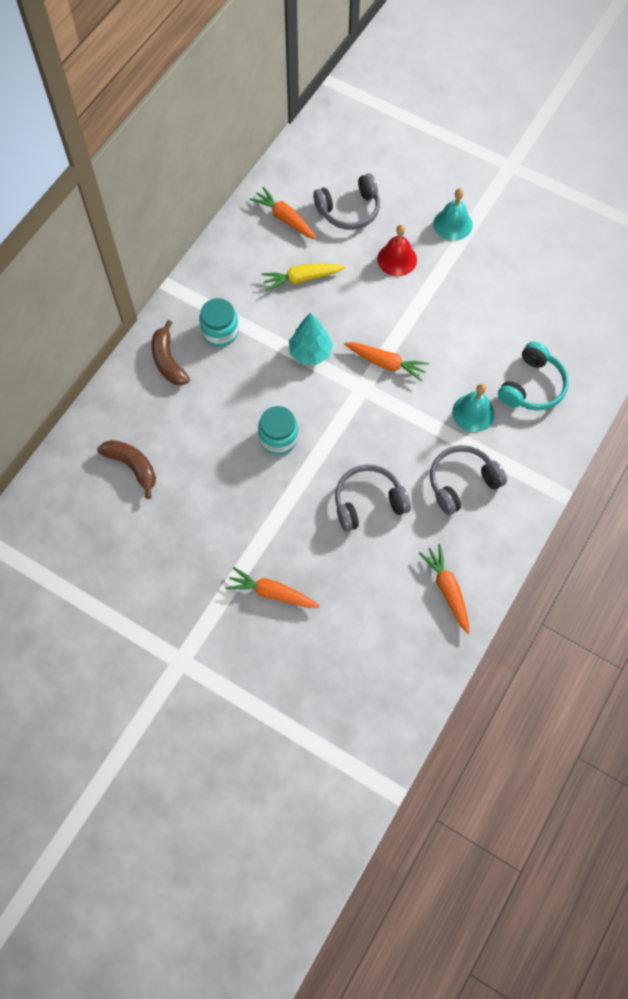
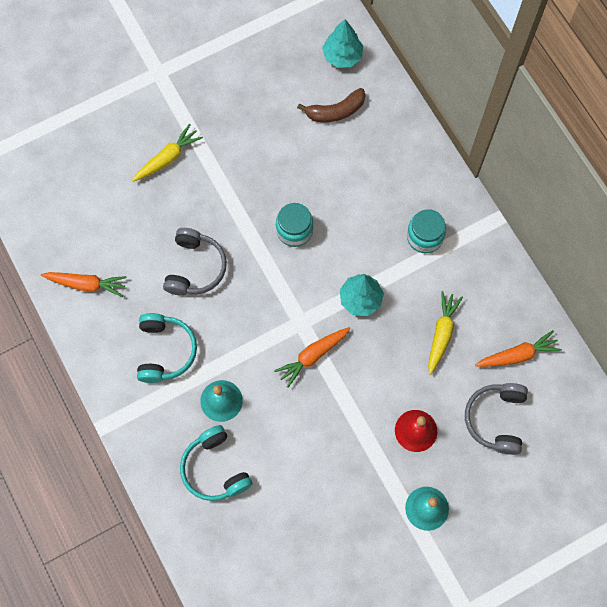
camera: 120 degrees right, 5 degrees up
brown banana [152,320,190,386] -> none
orange carrot [226,567,320,608] -> yellow carrot [132,124,203,182]
grey headphones [430,445,507,515] -> turquoise headphones [137,313,197,383]
none -> turquoise tree [322,19,363,68]

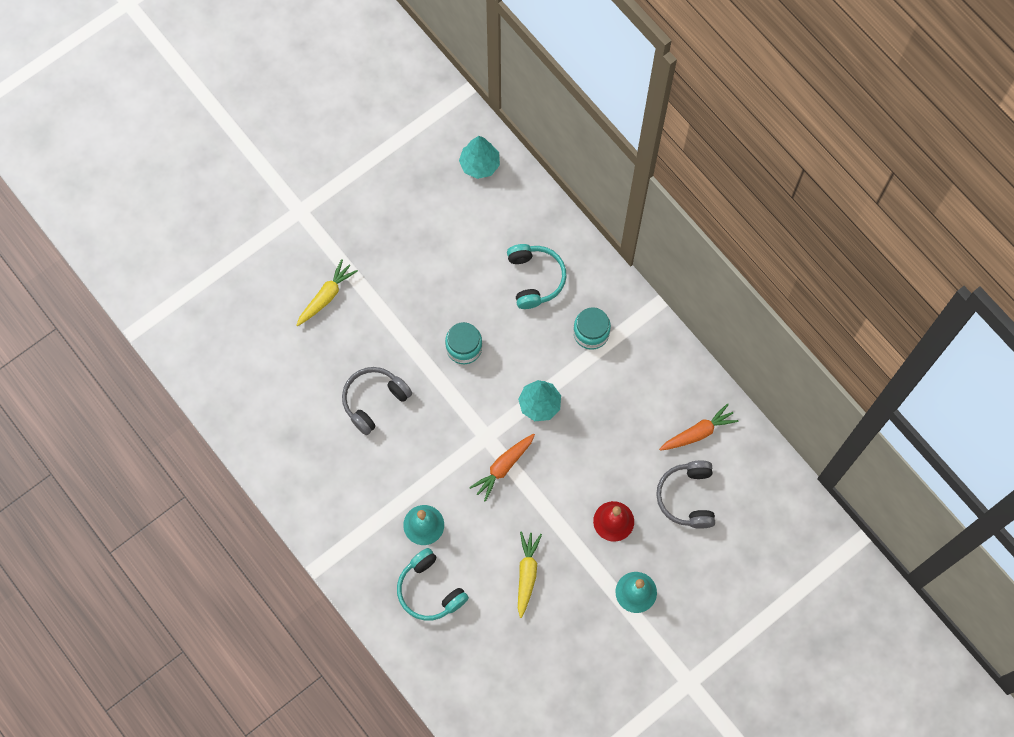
camera: 10 degrees left, 0 degrees up
orange carrot [41,272,127,297] -> none
turquoise headphones [137,313,197,383] -> turquoise headphones moved to [507,244,567,309]
grey headphones [163,228,227,296] -> grey headphones turned 135 degrees counterclockwise [342,367,412,435]
brown banana [297,88,365,122] -> none
yellow carrot [428,291,463,375] -> yellow carrot moved to [518,532,542,618]

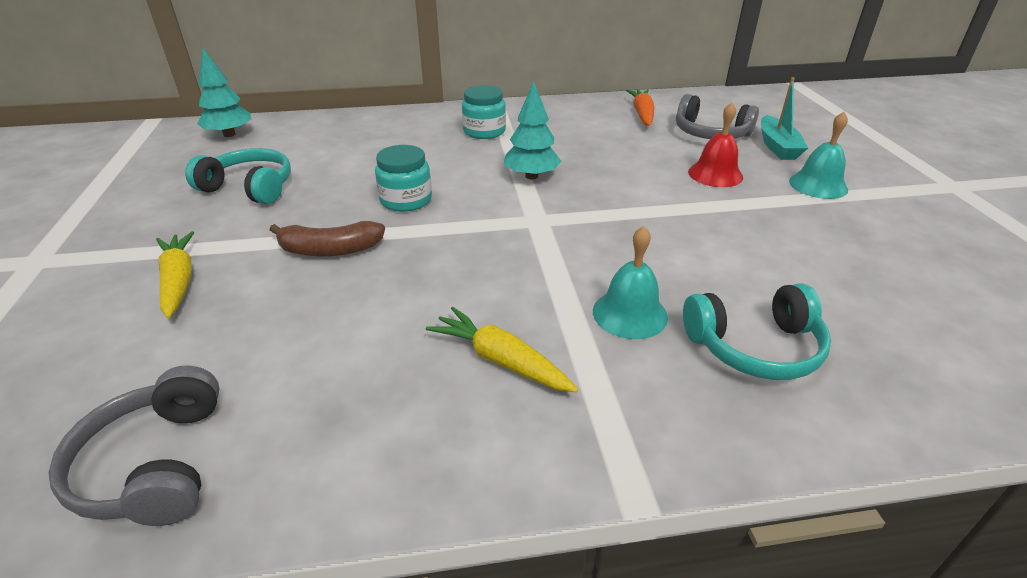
camera: 60 degrees left, 35 degrees down
grey headphones [342,367,412,435] -> grey headphones moved to [48,365,220,526]
orange carrot [469,434,535,502] -> none
turquoise headphones [507,244,567,309] -> turquoise headphones moved to [185,148,291,204]
yellow carrot [518,532,542,618] -> yellow carrot moved to [426,307,578,392]
none -> brown banana [270,221,385,257]
none -> turquoise boat [761,77,808,160]

